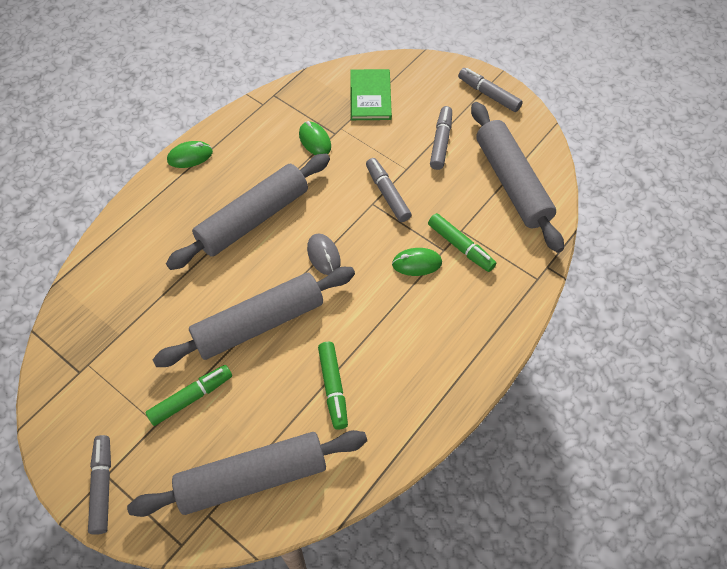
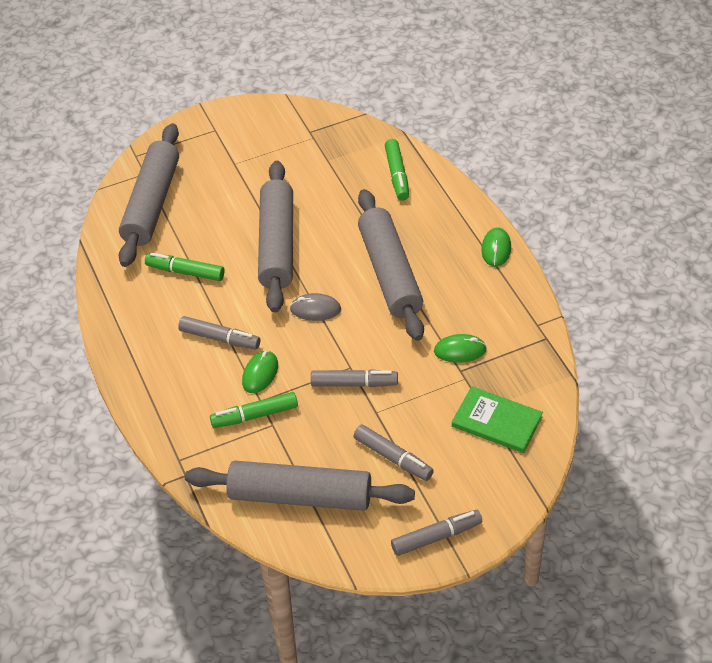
camera: 120 degrees right, 10 degrees down
grey marker [88,435,111,535] -> grey marker moved to [178,316,260,350]
green marker [145,365,232,426] -> green marker moved to [385,139,409,201]

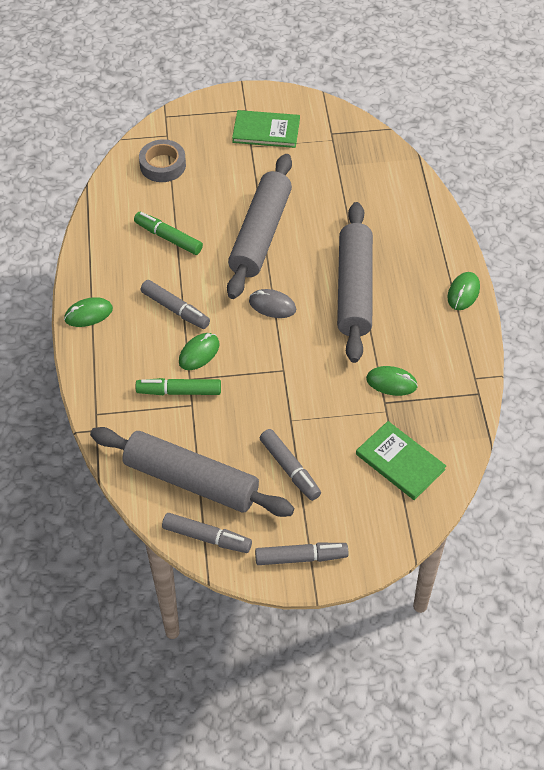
camera: 15 degrees right, 5 degrees up
grey rolling pin [119,123,179,267] -> grey tape [139,139,186,182]
grey marker [311,369,398,387] -> grey marker moved to [162,513,252,553]
green marker [385,139,409,201] -> none
none -> green mouse [64,297,113,327]
none -> green book [232,110,300,148]

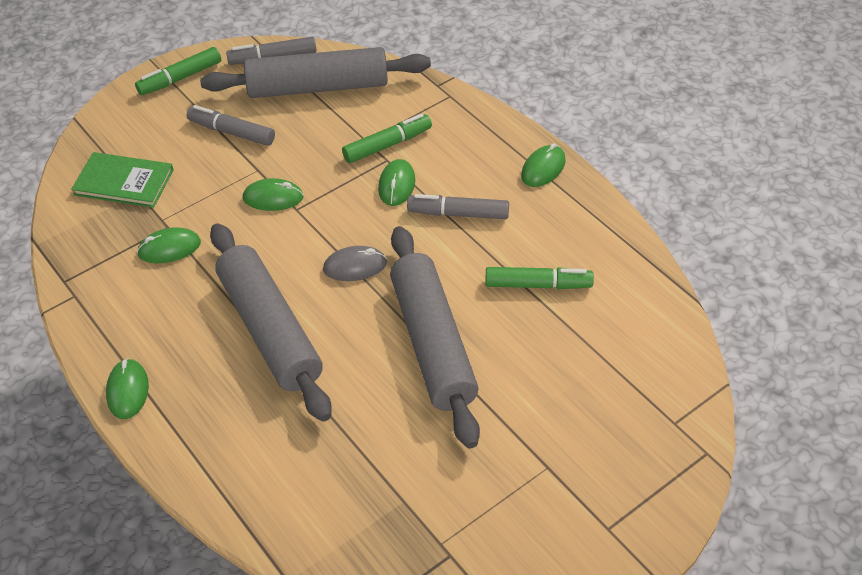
camera: 150 degrees right, 5 degrees down
grey tape [139,139,186,182] -> none
green book [232,110,300,148] -> none
grey marker [255,543,348,565] -> green marker [135,47,221,95]
none -> green mouse [243,178,304,211]

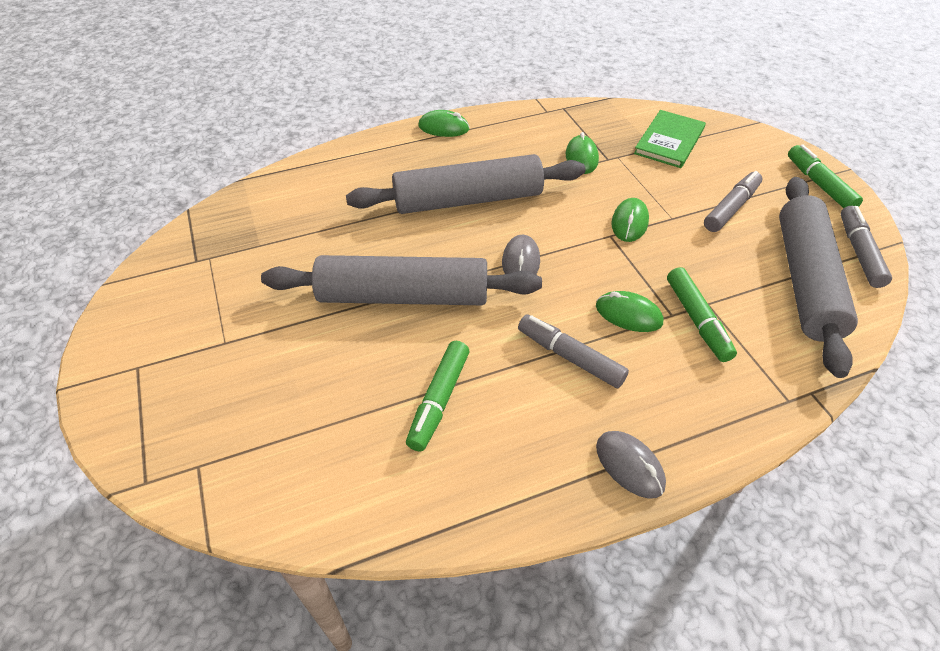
camera: 105 degrees right, 0 degrees up
grey marker [407,194,509,219] -> grey marker turned 75 degrees counterclockwise [518,314,629,388]
green mouse [521,143,566,187] -> grey mouse [596,431,666,499]

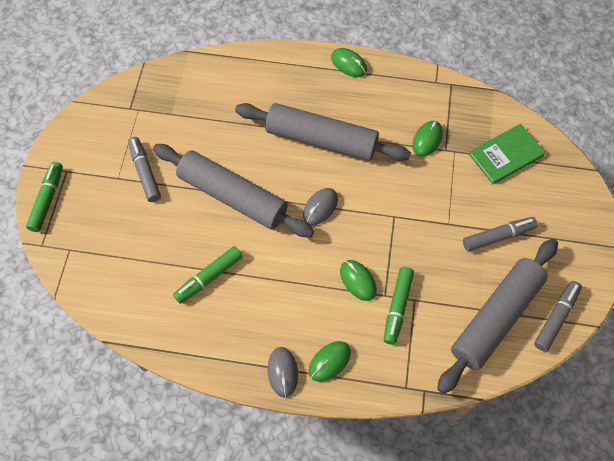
camera: 30 degrees right, 15 degrees up
grey marker [518,314,629,388] -> grey marker moved to [128,137,161,202]
green mouse [611,198,649,242] -> green mouse moved to [309,341,351,382]
green marker [788,145,863,208] -> green marker moved to [26,162,63,232]

